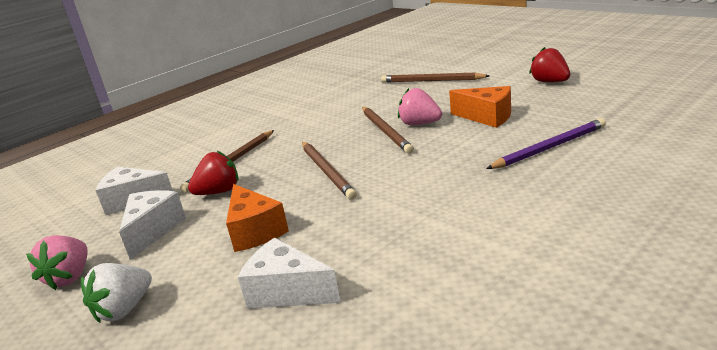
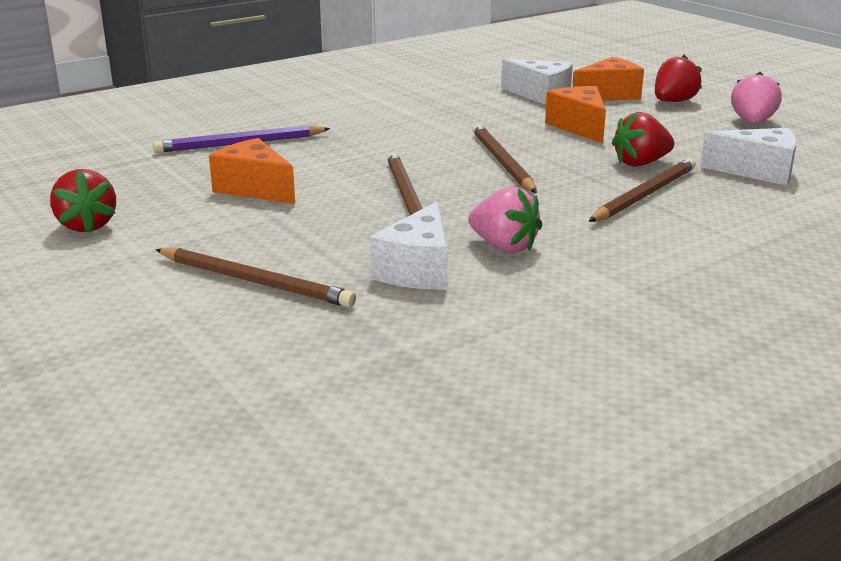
camera: 175 degrees left, 0 degrees up
white strawberry [81,263,152,323] -> red strawberry [655,55,702,102]
white cheese [119,190,186,260] -> white cheese moved to [370,202,448,289]
pink strawberry [398,88,442,125] -> pink strawberry moved to [468,187,543,253]
none -> orange cheese [572,57,644,101]

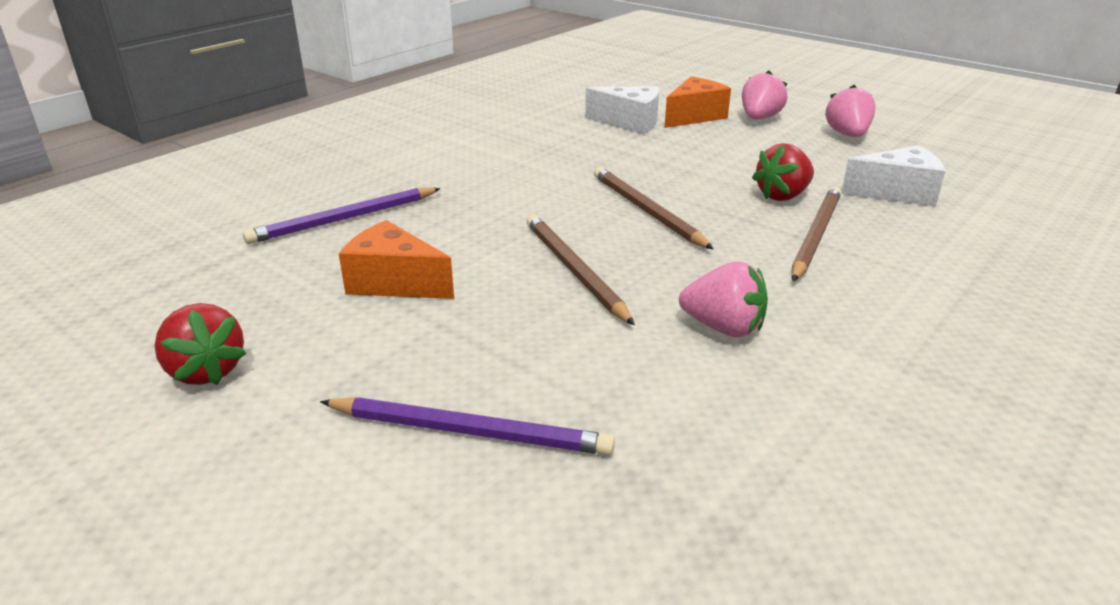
camera: 15 degrees left, 5 degrees up
brown pencil [155,248,356,307] -> purple pencil [320,397,615,455]
white cheese [370,202,448,289] -> none
orange cheese [545,86,606,143] -> none
red strawberry [655,55,702,102] -> pink strawberry [742,71,788,119]

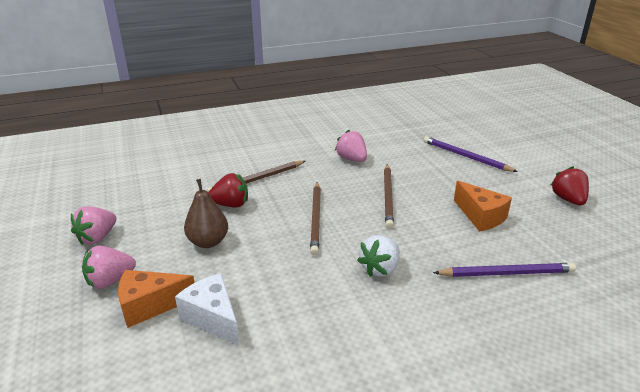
camera: 150 degrees left, 0 degrees up
white cheese [841,145,945,207] -> none
none -> brown pear [184,179,228,248]
none -> white strawberry [357,235,400,277]

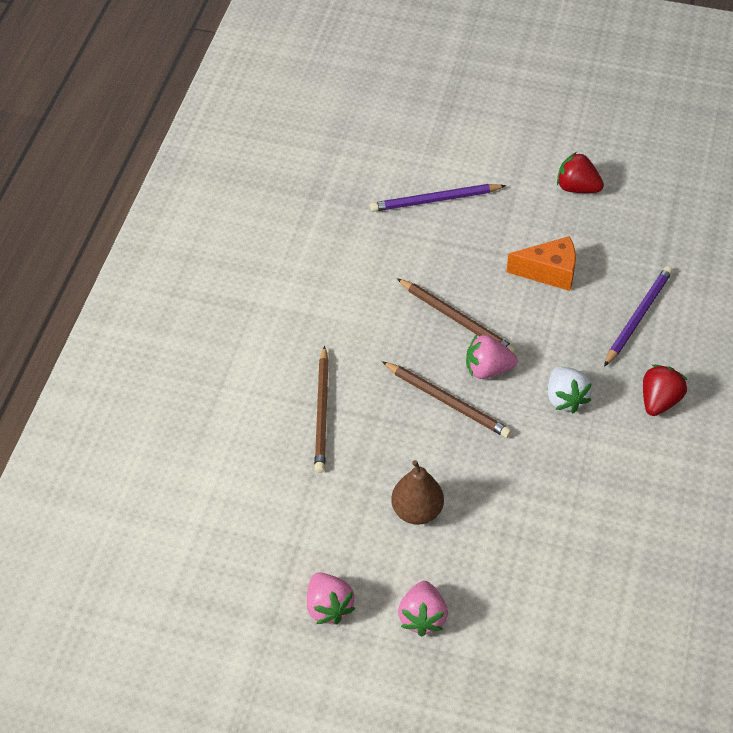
camera: 55 degrees left, 20 degrees up
orange cheese [118,270,195,328] -> none
white cheese [175,273,240,346] -> none
red strawberry [208,173,248,208] -> red strawberry moved to [643,365,687,416]
pink strawberry [335,130,367,162] -> pink strawberry moved to [466,335,517,379]

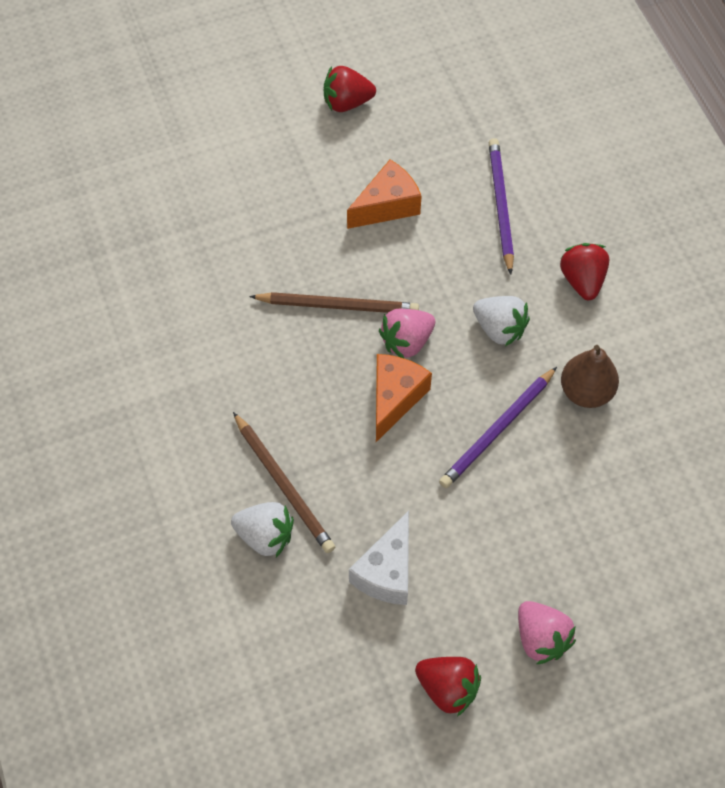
camera: 35 degrees left, 10 degrees up
pink strawberry [307,573,355,625] -> red strawberry [415,657,481,716]
purple pencil [370,184,506,212] -> purple pencil moved to [439,367,557,488]
brown pencil [382,361,512,438] -> orange cheese [376,354,432,442]
brown pear [391,460,444,525] -> brown pear moved to [561,345,619,408]
none -> white strawberry [231,502,294,557]
none -> white cheese [349,510,409,605]

